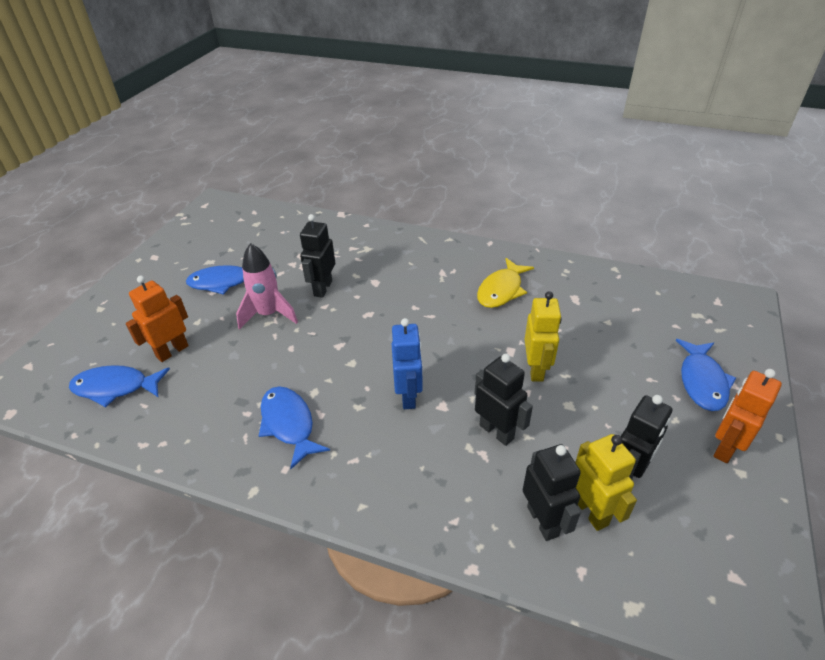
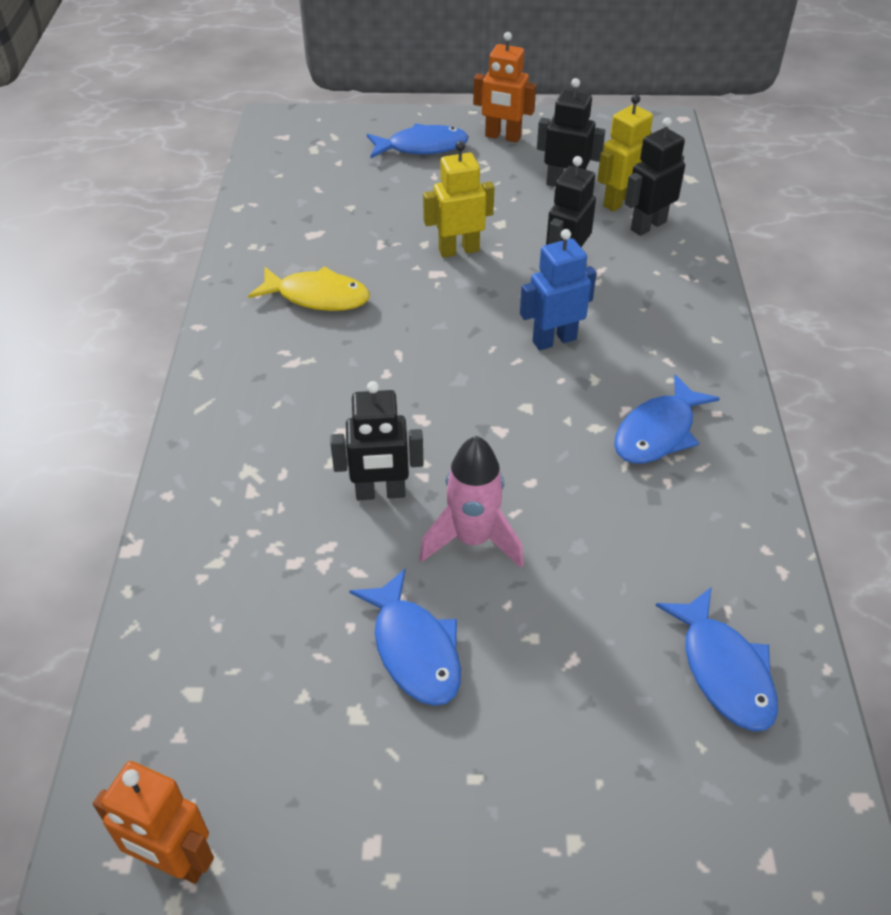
camera: 110 degrees left, 5 degrees up
orange robot [126,276,189,362] -> orange robot moved to [93,761,214,884]

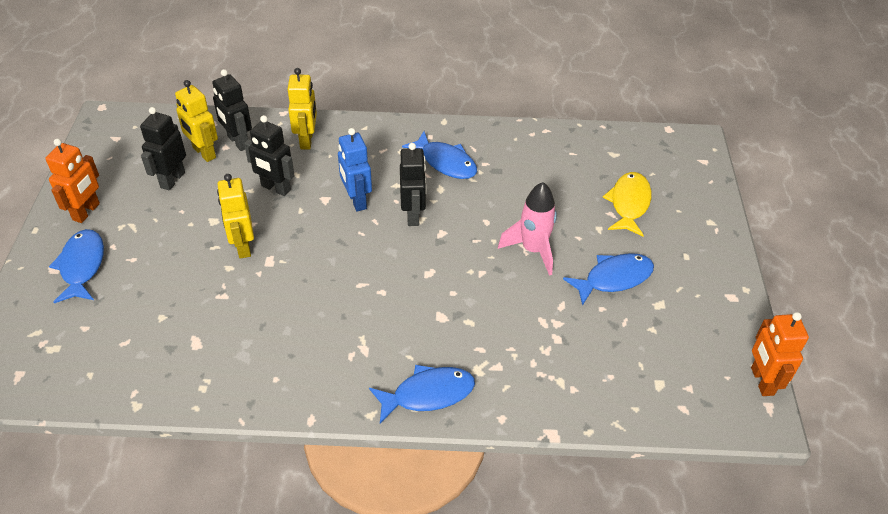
camera: 90 degrees left, 0 degrees up
orange robot [93,761,214,884] -> orange robot turned 150 degrees clockwise [751,312,809,396]
yellow fish [248,266,370,311] -> yellow fish moved to [603,172,652,237]
black robot [330,381,424,500] -> black robot moved to [400,143,426,226]
blue fish [655,587,778,731] -> blue fish moved to [369,365,475,423]
none -> yellow robot [288,68,317,149]

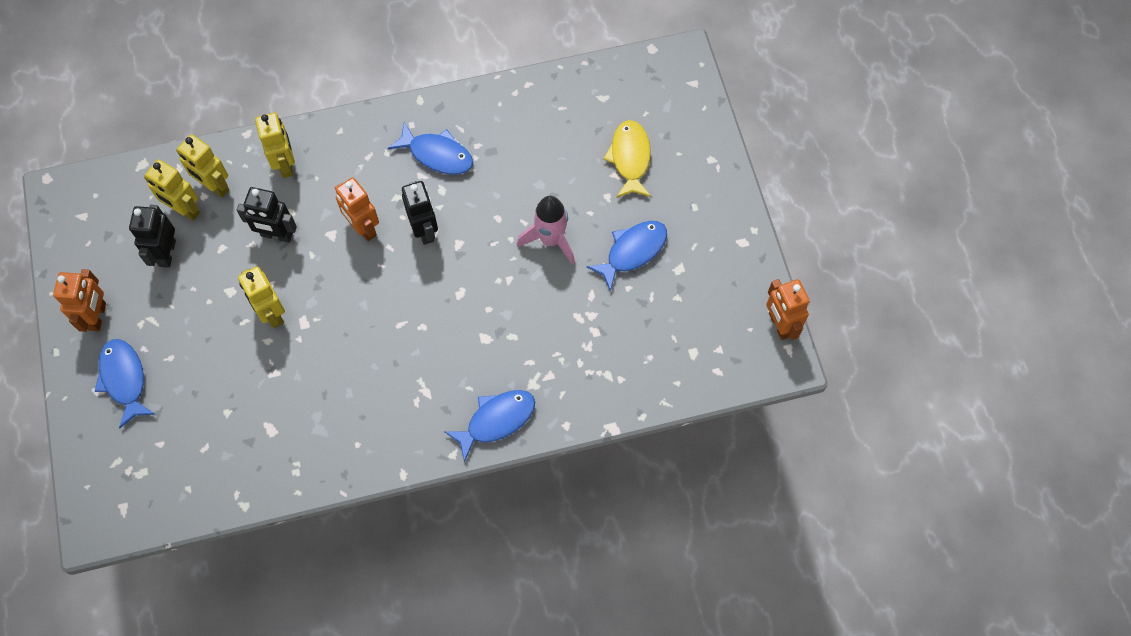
camera: 15 degrees left, 20 degrees up
black robot [212,69,252,151] -> yellow robot [176,134,229,197]
blue robot [338,128,372,212] -> orange robot [335,177,379,241]

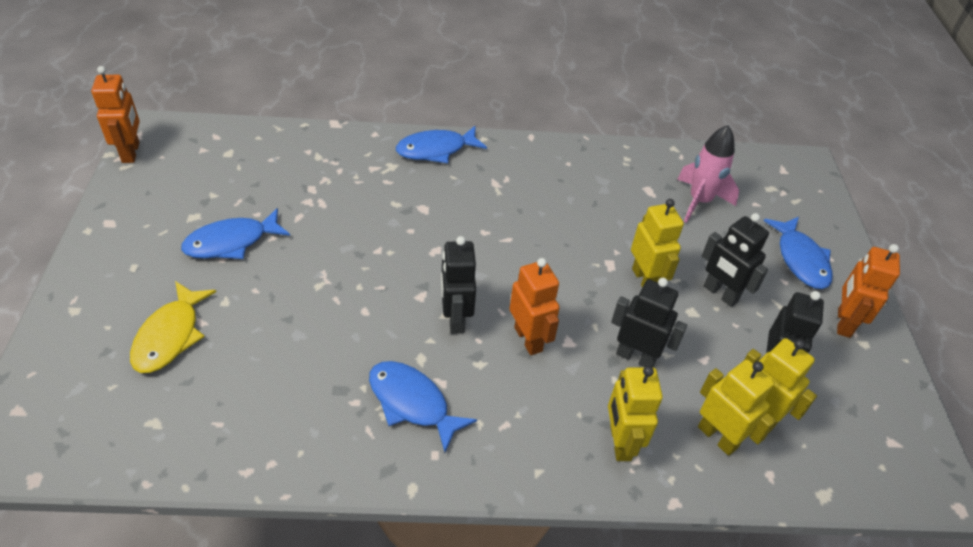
camera: 170 degrees left, 20 degrees down
pink rocket [516,196,575,265] -> pink rocket moved to [677,125,739,223]
none -> black robot [702,213,769,307]

